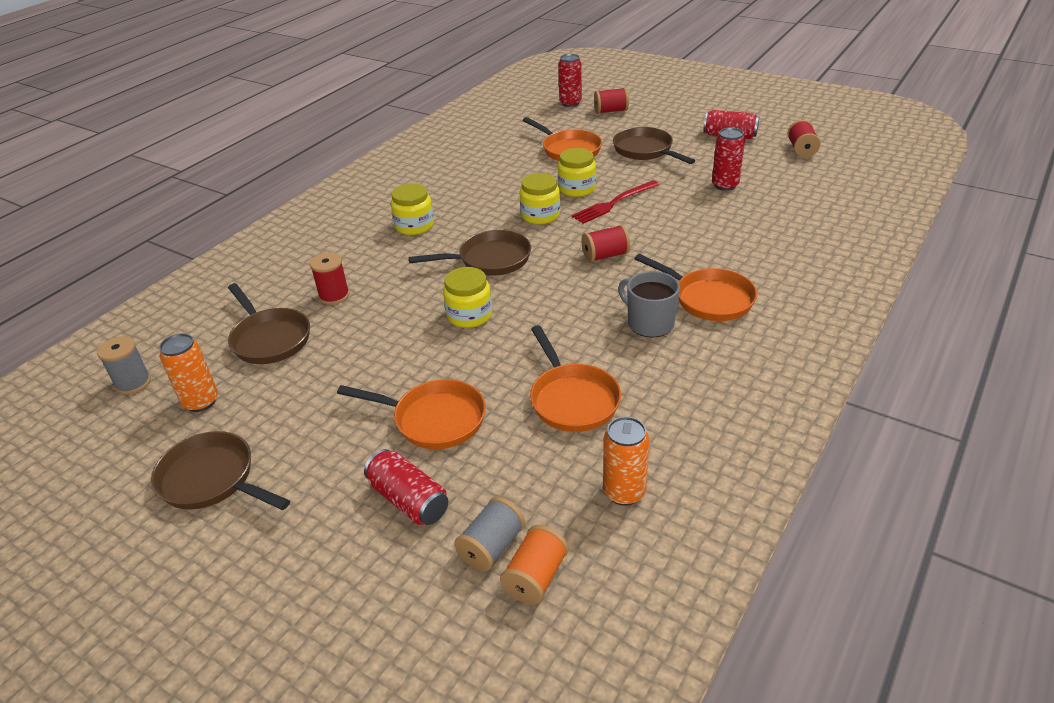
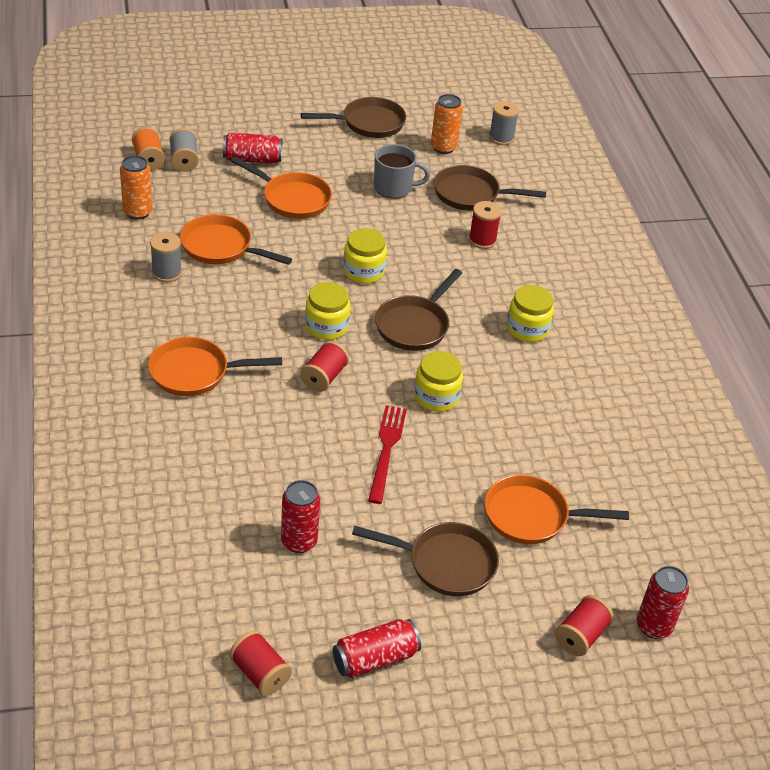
camera: 130 degrees right, 5 degrees up
orange pan [337,379,486,449] -> orange pan turned 120 degrees counterclockwise [231,156,332,219]
yellow jar [558,148,596,197] -> yellow jar moved to [305,282,350,340]
grey mug [618,271,680,338] -> grey mug moved to [374,144,430,199]
none -> grey spool [150,232,182,282]

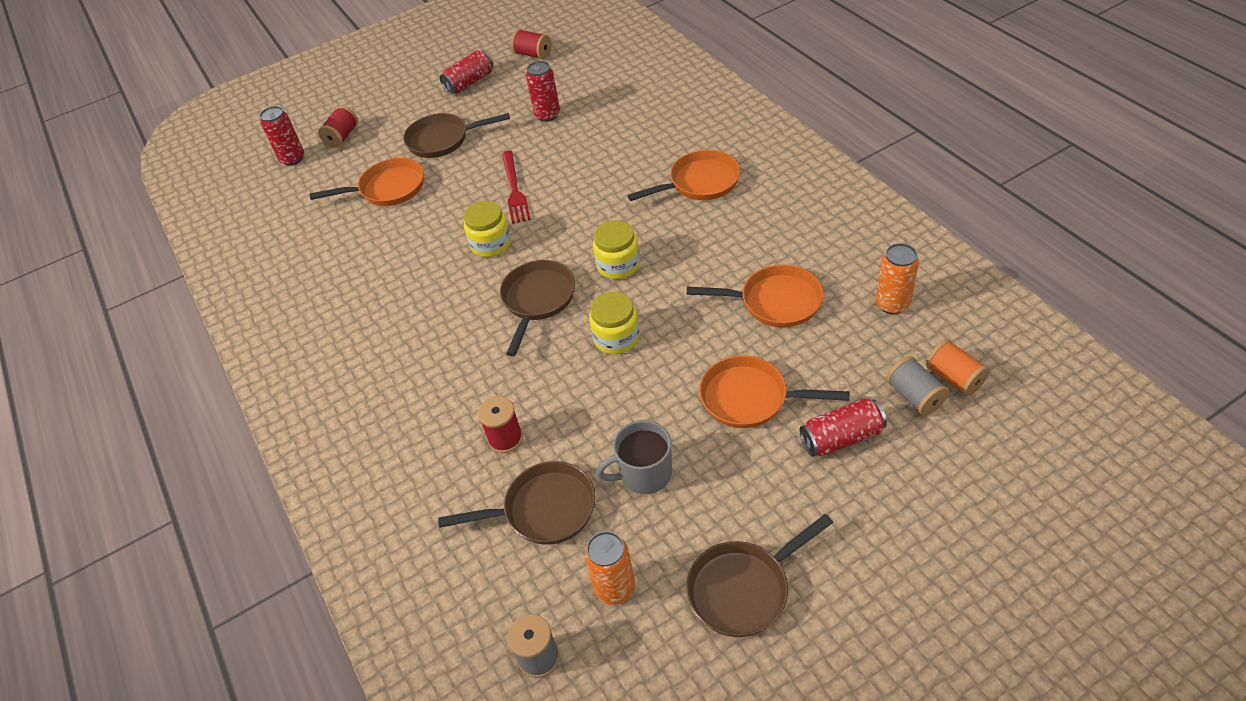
camera: 170 degrees right, 5 degrees up
grey spool [150,232,182,282] -> none
red spool [300,341,349,392] -> none
yellow jar [507,285,554,342] -> none

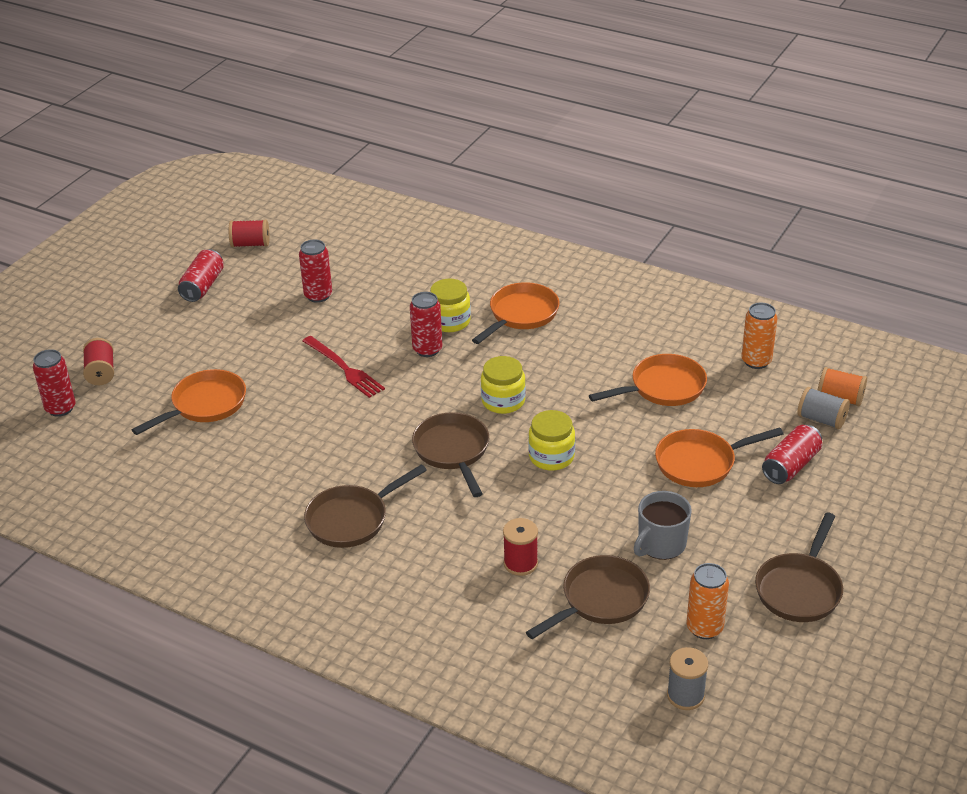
camera: 35 degrees left, 10 degrees down
brown pan [403,113,510,158] -> brown pan moved to [304,464,427,548]
yellow jar [464,201,511,257] -> yellow jar moved to [430,279,471,332]
none -> red can [410,292,442,357]

